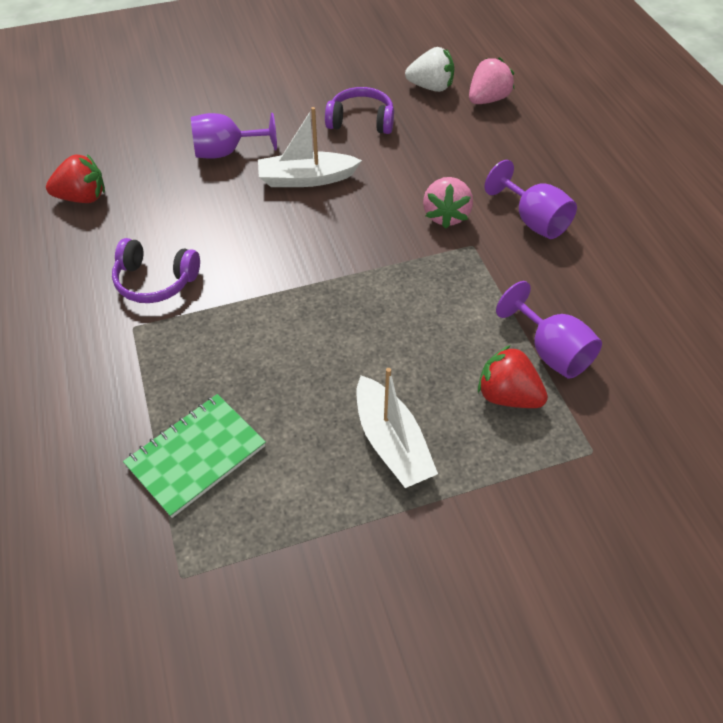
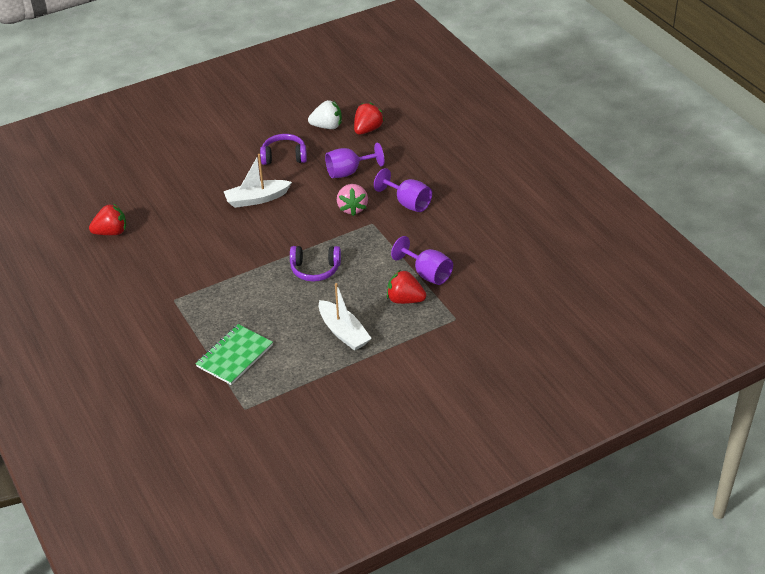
camera: 10 degrees left, 10 degrees down
purple headphones [112,238,200,303] -> purple headphones moved to [290,246,341,282]
purple goblet [191,113,277,159] -> purple goblet moved to [325,143,384,178]
pink strawberry [469,57,514,104] -> red strawberry [354,103,384,135]

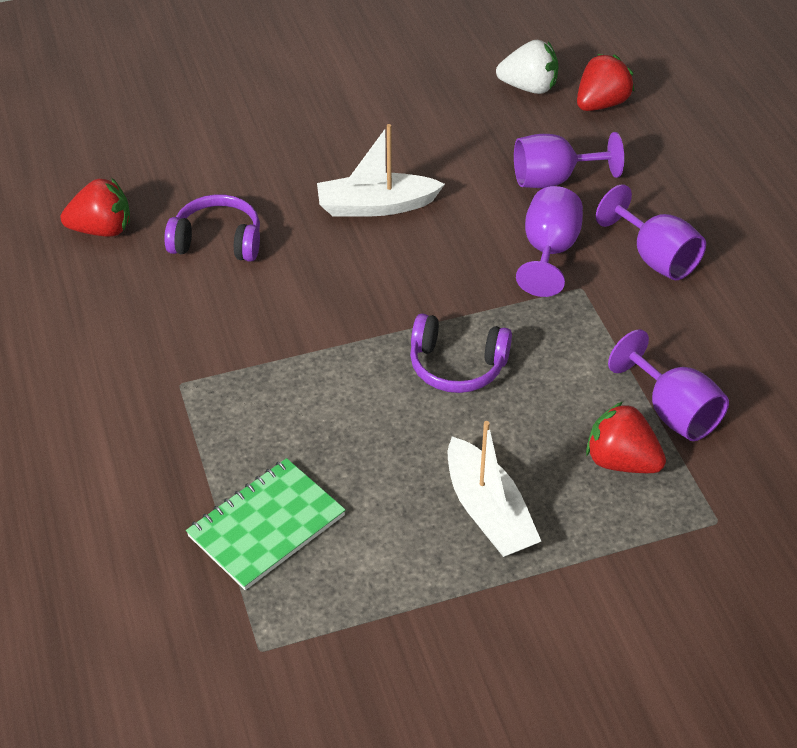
camera: 10 degrees right, 5 degrees up
purple headphones [260,134,307,165] -> purple headphones moved to [164,194,260,262]
pink strawberry [337,184,368,216] -> purple goblet [516,186,583,297]

